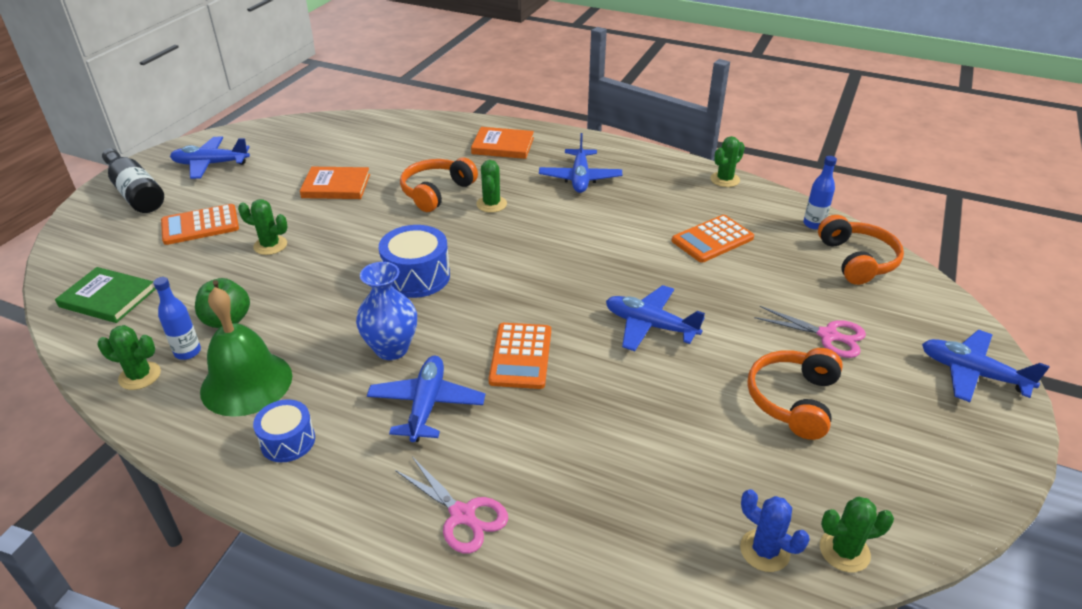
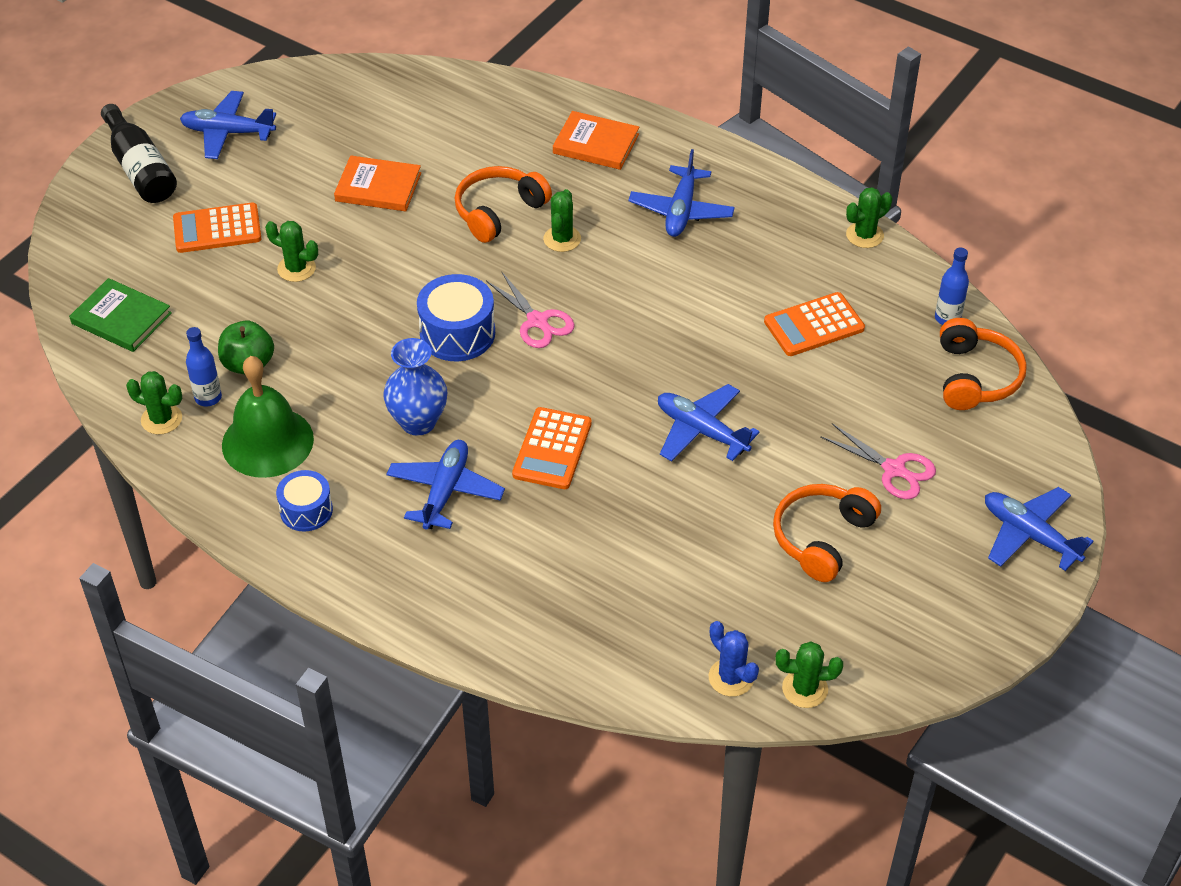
camera: 10 degrees right, 10 degrees up
pink scissors [395,457,508,554] -> pink scissors moved to [486,272,575,348]

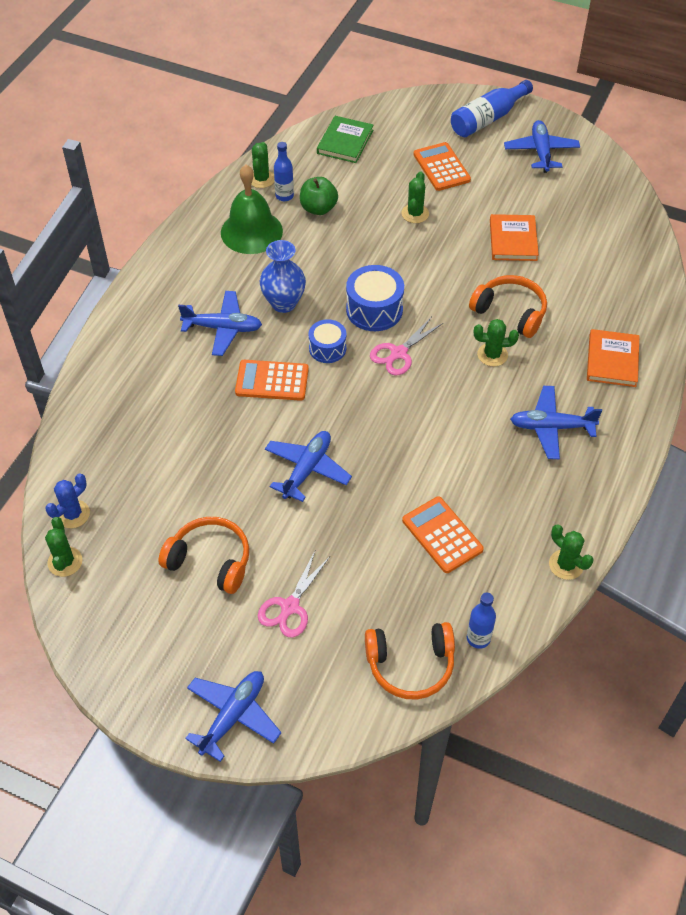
camera: 80 degrees right, 5 degrees up
black bottle [101,104,177,203] -> blue bottle [451,80,533,137]
blue drum [276,470,333,532] -> blue drum moved to [308,319,346,363]

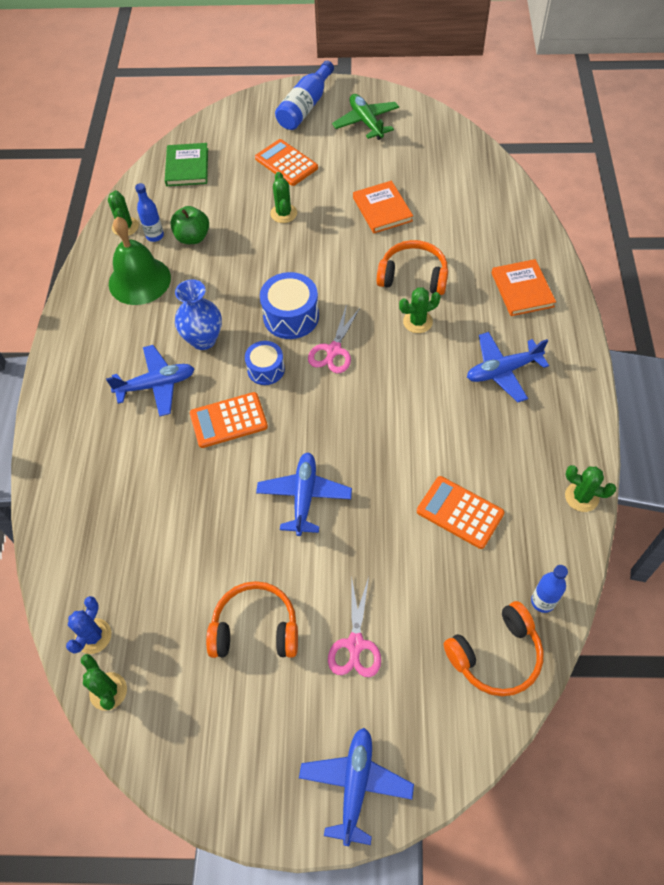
camera: 20 degrees left, 5 degrees up
blue plane [504,120,580,173] -> green plane [332,94,399,140]

